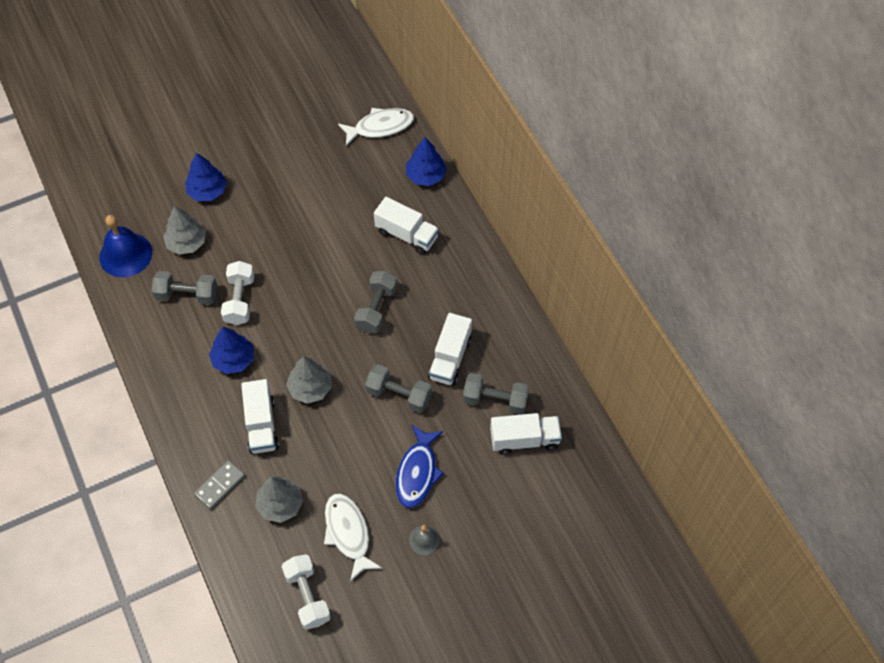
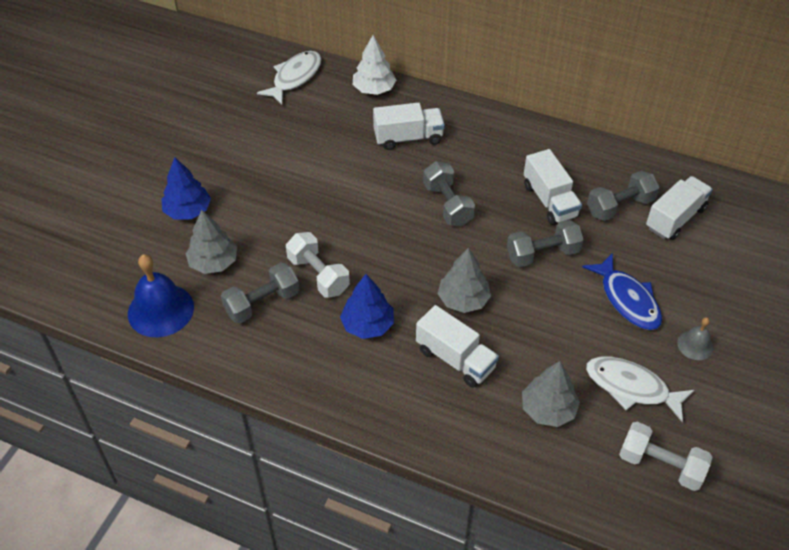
camera: 40 degrees left, 10 degrees down
grey domino [194,460,245,510] -> none
blue tree [406,137,447,186] -> white tree [353,35,396,95]

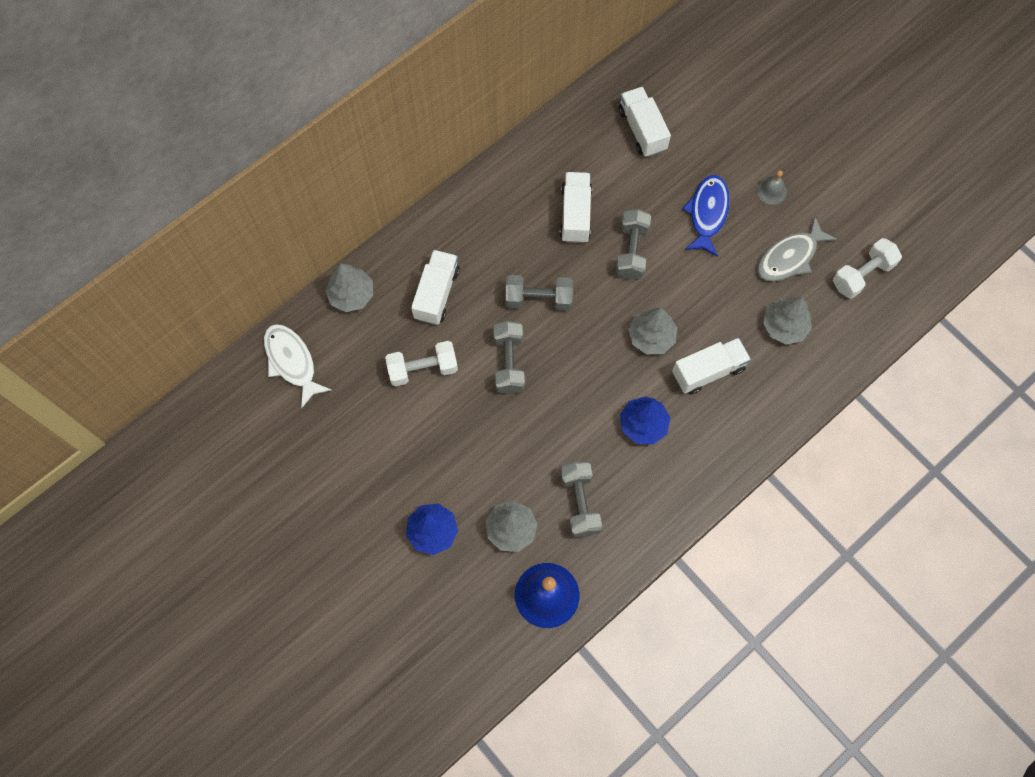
camera: 65 degrees left, 20 degrees up
white dumbbell [286,232,350,298] -> white dumbbell moved to [385,341,458,387]
white tree [353,35,396,95] -> grey tree [325,264,373,312]
white truck [524,149,582,225] -> white truck turned 90 degrees counterclockwise [560,172,592,243]
blue fish [582,253,662,330] -> blue fish turned 75 degrees counterclockwise [682,175,730,257]
white fish [586,356,694,422] -> grey fish [757,216,838,281]
grey dumbbell [587,171,660,221] -> grey dumbbell moved to [493,321,525,394]

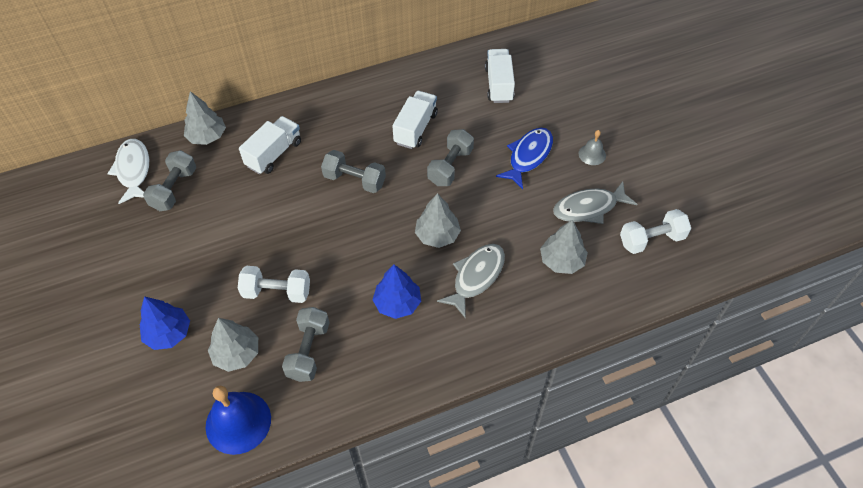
camera: 20 degrees right, 15 degrees down
white dumbbell [385,341,458,387] -> white dumbbell moved to [238,266,310,303]
grey dumbbell [493,321,525,394] -> grey dumbbell moved to [143,150,196,211]
white truck [672,338,751,394] -> grey fish [437,244,505,319]

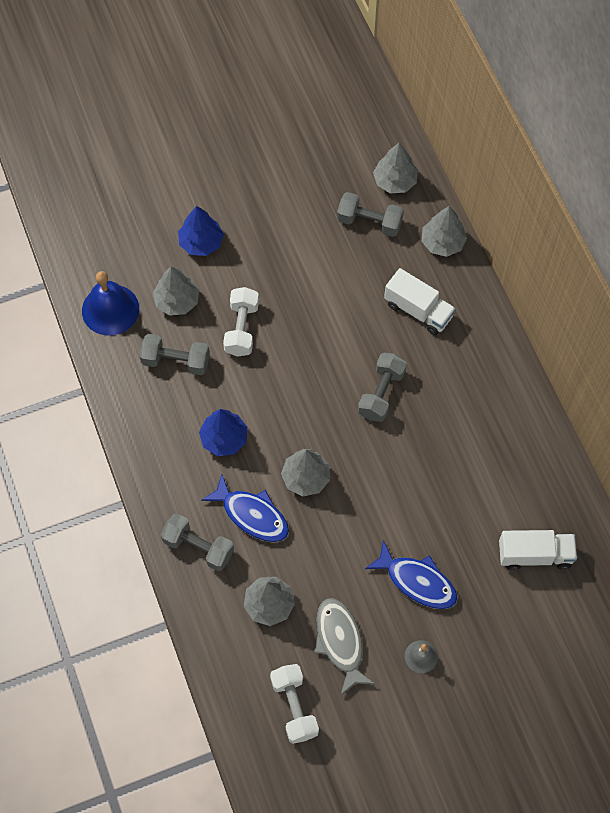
camera: 90 degrees right, 10 degrees up
white fish [107,139,149,204] -> grey tree [373,143,418,194]
white truck [392,91,438,149] -> none
grey dumbbell [427,129,474,186] -> grey dumbbell moved to [161,513,234,571]
grey fish [437,244,505,319] -> blue fish [201,474,289,542]

